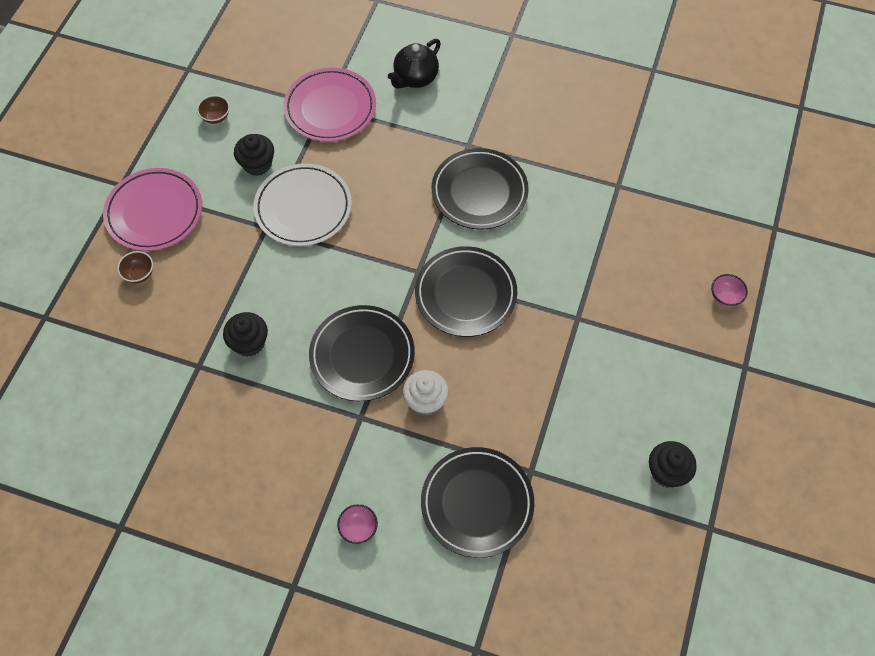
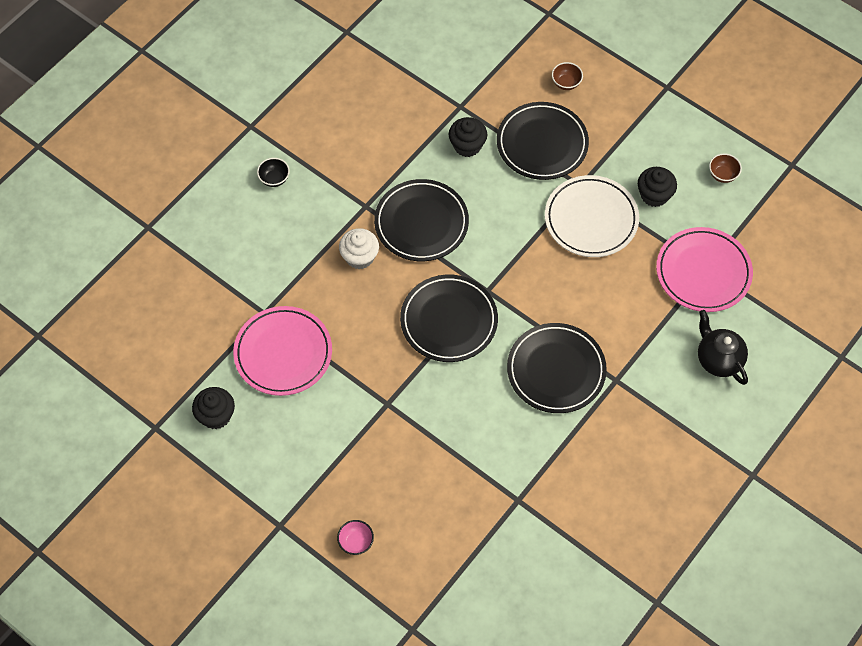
camera: 110 degrees right, 0 degrees up
pink plate [103,168,202,251] -> pink plate moved to [233,306,332,396]
pink bowl [337,504,378,544] -> black bowl [257,158,290,187]
black plate [421,447,534,558] -> black plate moved to [497,102,589,180]

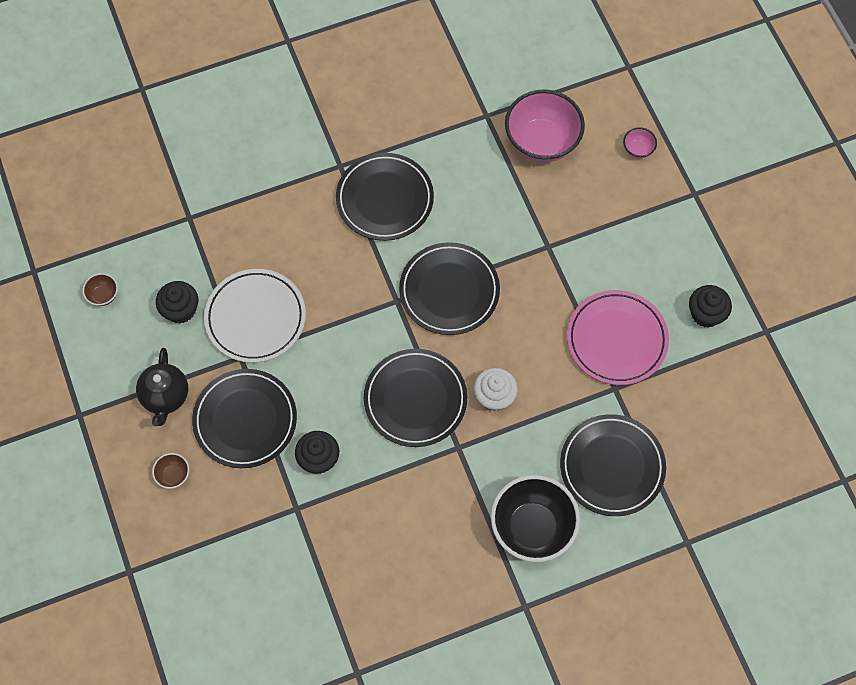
camera: 150 degrees left, 5 degrees up
black bowl [257,158,290,187] -> black bowl [491,475,580,562], size x2.34
pink plate [656,227,753,312] -> none
black teapot [698,310,748,385] -> black teapot moved to [136,348,188,426]
none -> pink bowl [505,89,585,163]
none -> black plate [560,414,666,516]

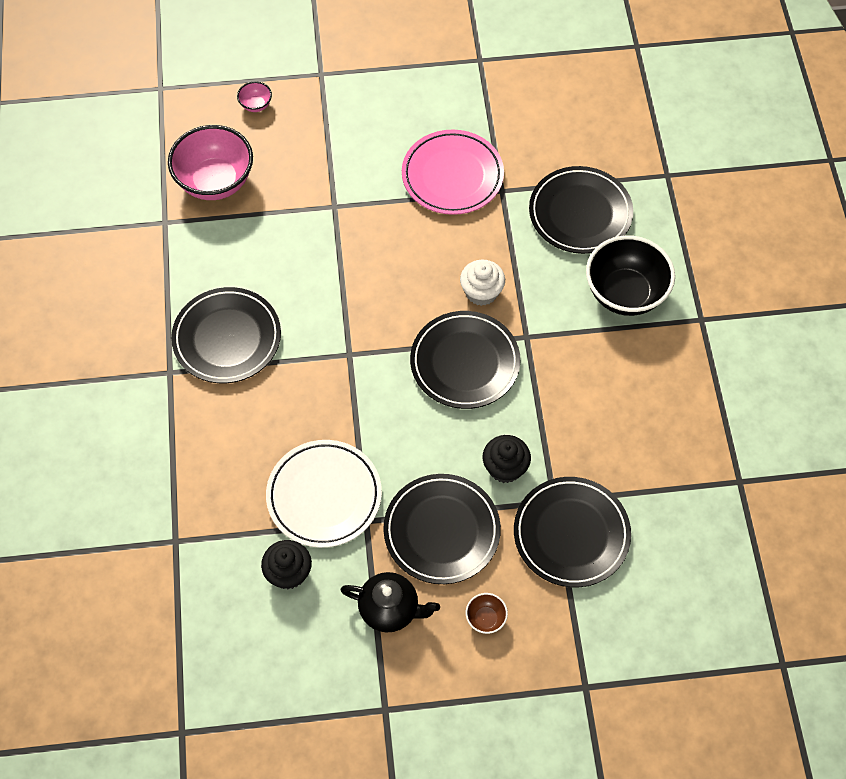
camera: 75 degrees left, 5 degrees down
brown bowl [82,273,118,306] -> none
black plate [399,242,500,335] -> black plate moved to [514,477,631,587]
black cupcake [689,285,732,328] -> none

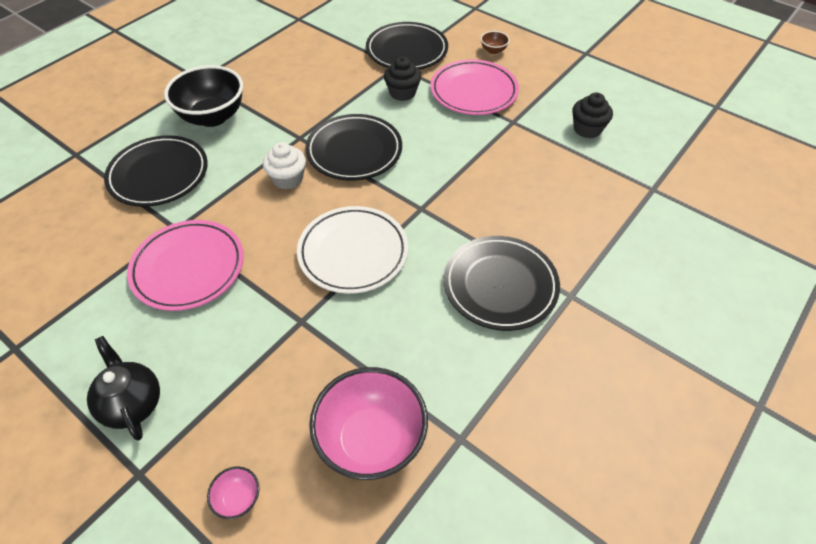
camera: 135 degrees left, 10 degrees down
white plate [266,440,382,548] -> white plate moved to [297,206,408,294]
black teapot [341,572,440,632] -> black teapot moved to [87,336,160,440]
black plate [383,474,501,584] -> pink plate [430,59,519,115]

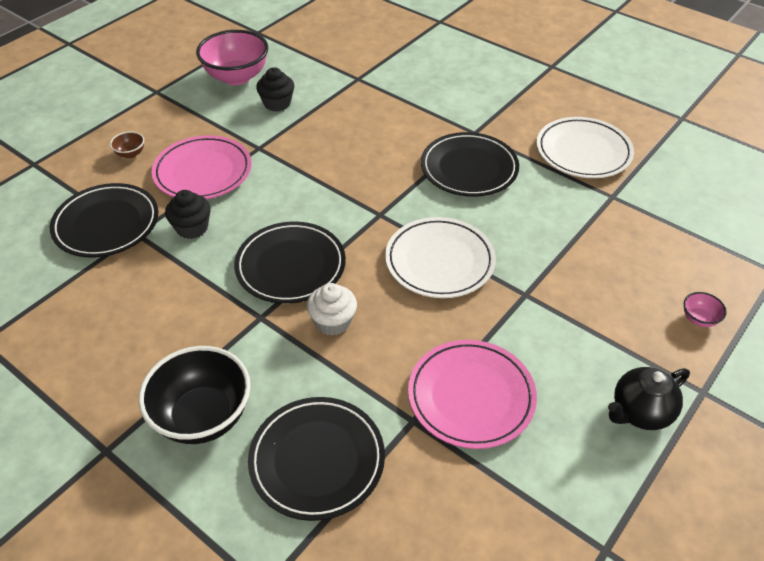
camera: 90 degrees left, 5 degrees down
pink bowl [309,367,428,480] -> pink bowl moved to [196,30,269,85]
none -> white plate [537,117,634,178]

